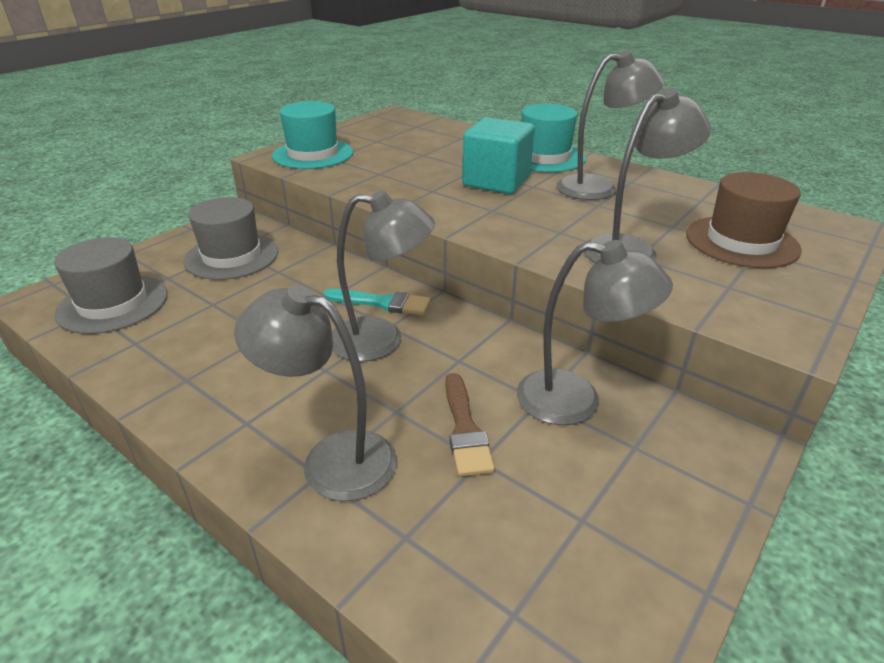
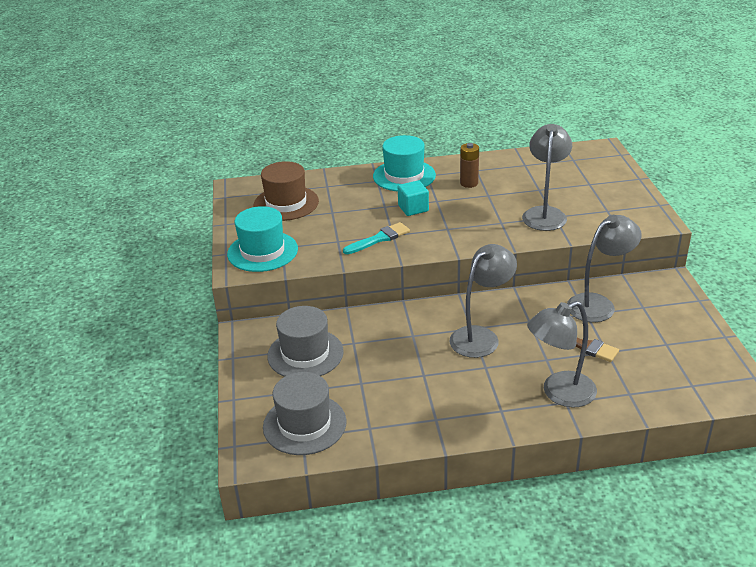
camera: 45 degrees left, 0 degrees up
turquoise brush [323,289,430,315] -> turquoise brush moved to [343,222,410,254]
turquoise cube [462,117,535,194] -> turquoise cube [398,180,429,216], size x0.60
grey lamp [556,50,664,200] -> brown battery [460,143,479,188]
brown hat [686,172,802,268] -> brown hat moved to [254,161,319,221]

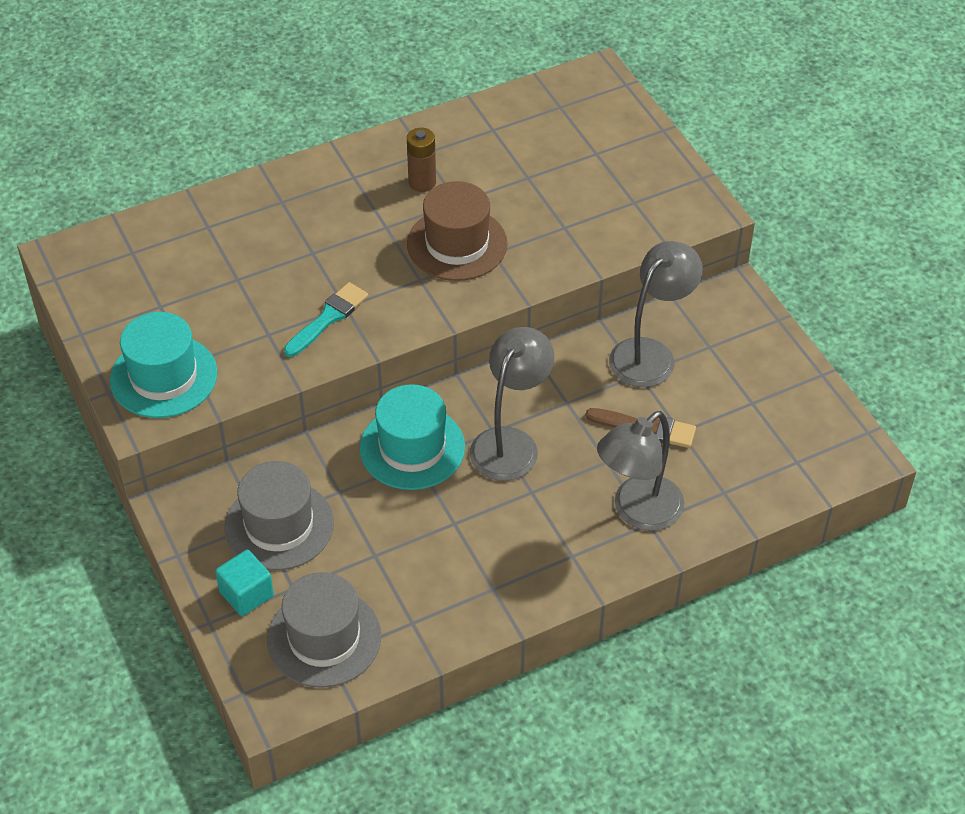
camera: 20 degrees left, 15 degrees up
brown hat [254,161,319,221] -> brown hat moved to [407,181,508,281]
turquoise hat [373,135,436,191] -> turquoise hat moved to [359,384,465,490]
turquoise cube [398,180,429,216] -> turquoise cube moved to [215,550,274,616]
grey lamp [522,124,572,231] -> none

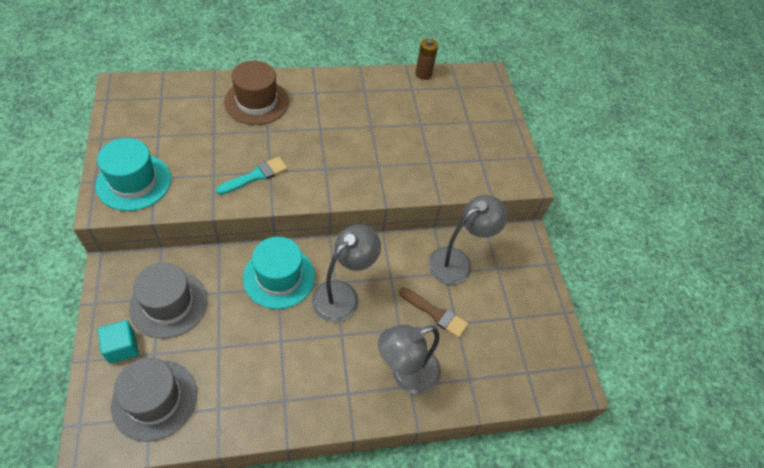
camera: 10 degrees right, 5 degrees up
brown battery [407,128,436,192] -> brown battery moved to [415,38,438,80]
brown hat [407,181,508,281] -> brown hat moved to [224,61,289,125]

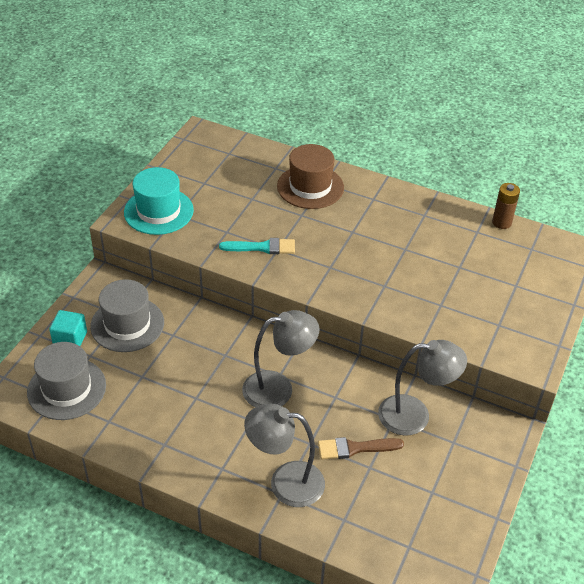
camera: 40 degrees right, 10 degrees down
turquoise hat [243,237,315,309] -> none
brown brush [399,287,468,338] -> brown brush turned 105 degrees clockwise [318,437,404,459]

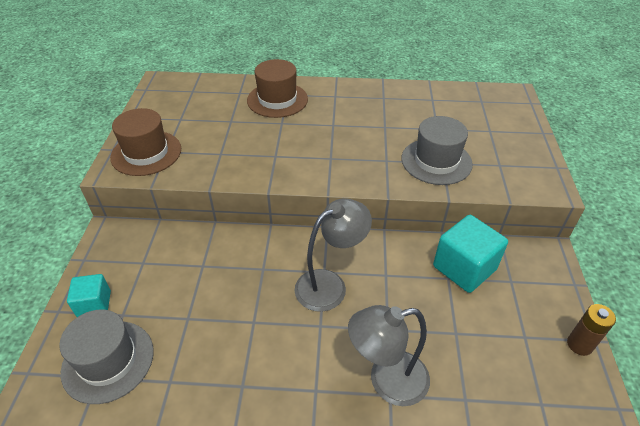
camera: 20 degrees left, 0 degrees up
grey hat [90,279,164,352] -> grey hat moved to [402,116,473,185]
turquoise hat [124,167,194,235] -> brown hat [110,108,181,176]
turquoise brush [219,238,295,254] -> none
brown brush [318,437,404,459] -> none
grey lamp [378,340,467,436] -> turquoise cube [433,215,508,293]
brown battery [492,183,520,229] -> brown battery moved to [567,304,616,356]

